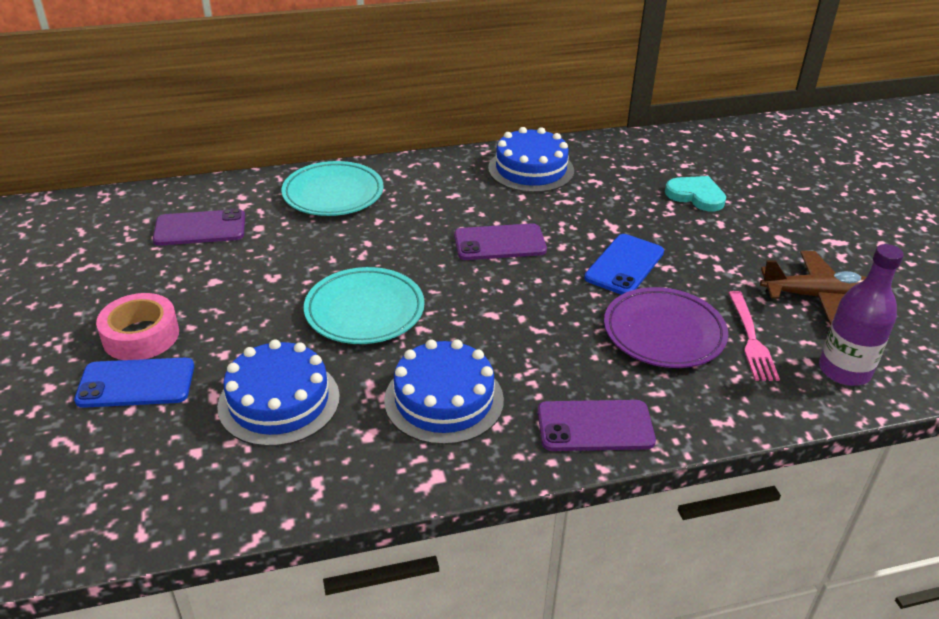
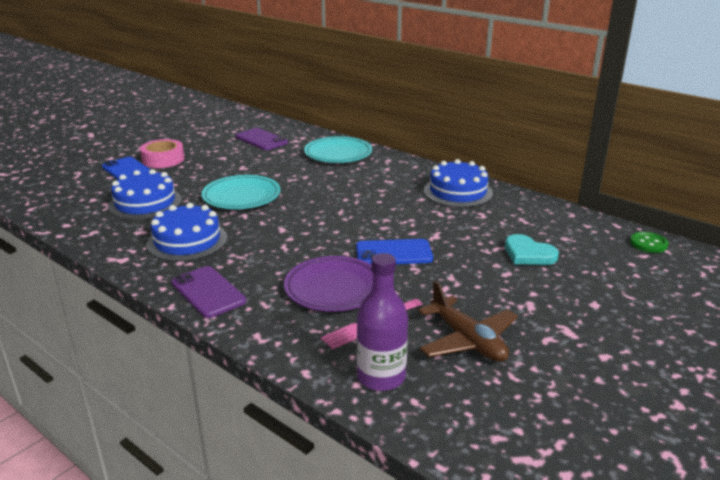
camera: 55 degrees right, 10 degrees down
purple phone [454,223,547,260] -> none
turquoise heart [665,176,726,211] -> turquoise heart turned 135 degrees clockwise [505,234,559,265]
none -> green button [630,232,668,253]

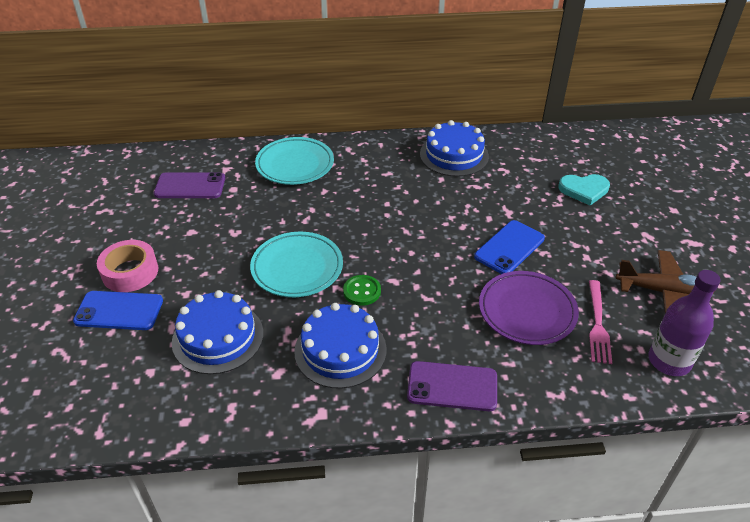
camera: 45 degrees left, 15 degrees up
green button [630,232,668,253] -> green button moved to [343,275,381,306]

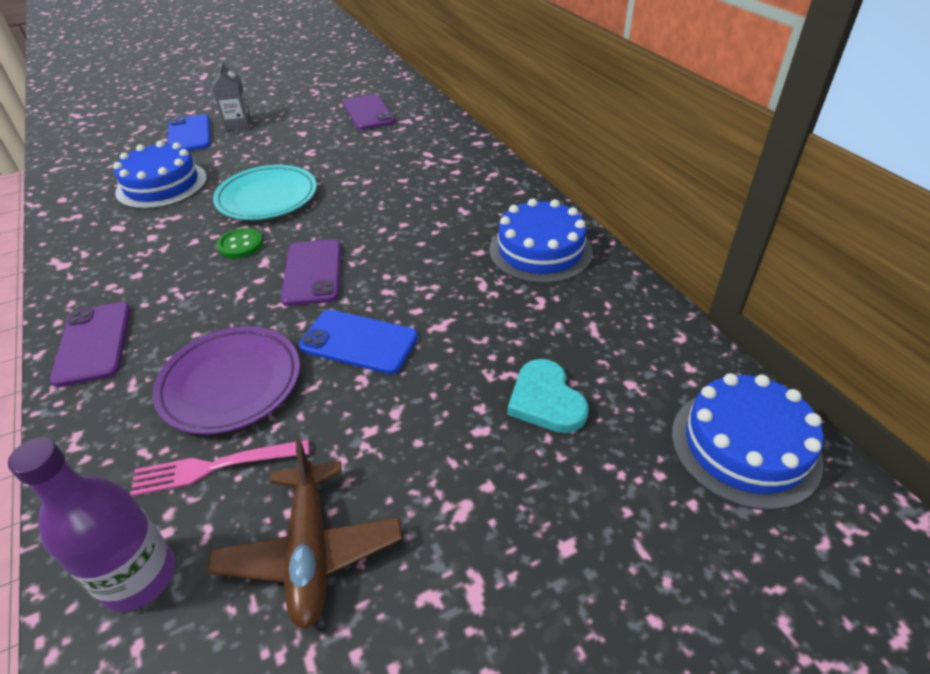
camera: 70 degrees right, 0 degrees up
pink tape [97,240,158,292] -> grey carton [212,61,251,131]
turquoise plate [255,137,334,185] -> none
blue cake [294,303,387,389] -> blue cake moved to [672,373,824,510]
none -> purple phone [281,239,341,306]

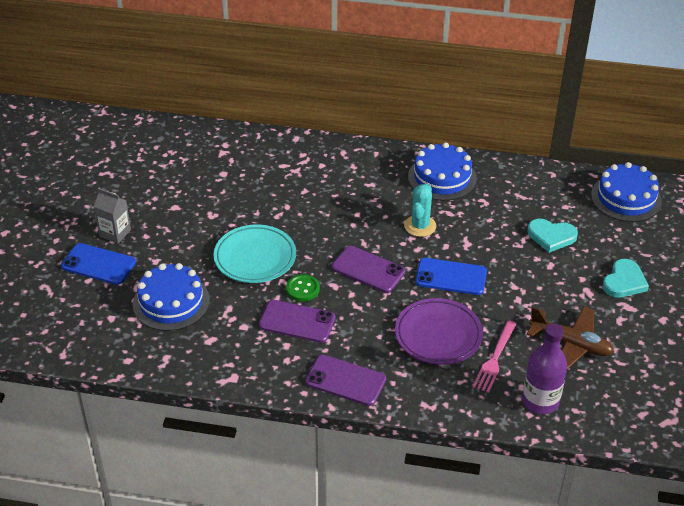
camera: 55 degrees left, 0 degrees up
blue phone [299,310,418,374] -> blue phone turned 45 degrees clockwise [415,258,487,295]
purple phone [343,94,395,130] -> purple phone moved to [259,300,335,343]
none -> turquoise cactus [404,184,436,237]
none -> turquoise heart [602,259,649,298]

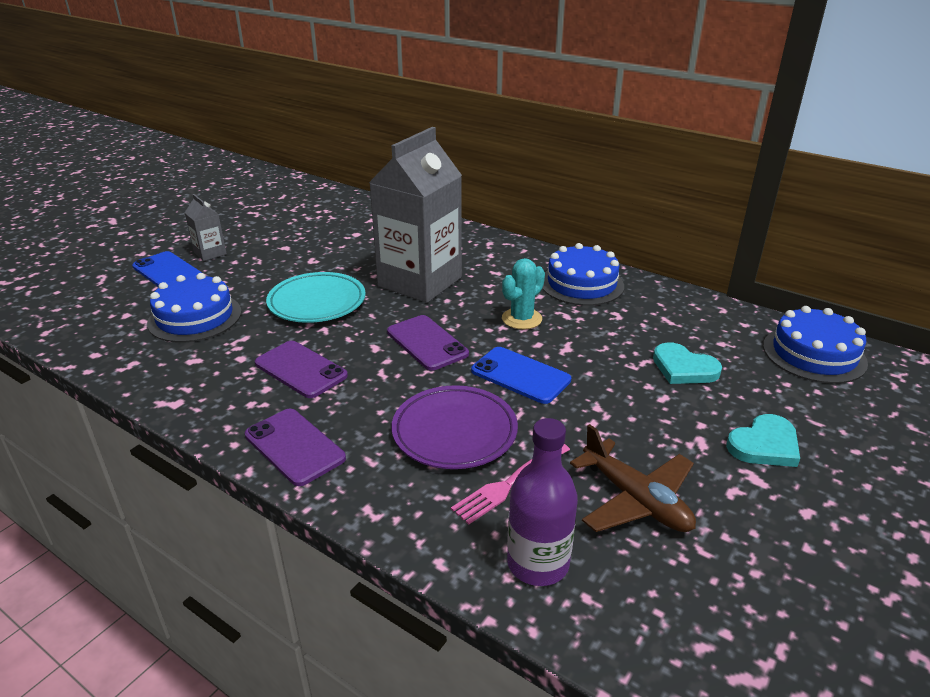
camera: 25 degrees right, 10 degrees down
green button [286,274,320,301] -> none
none -> grey carton [369,127,462,303]

